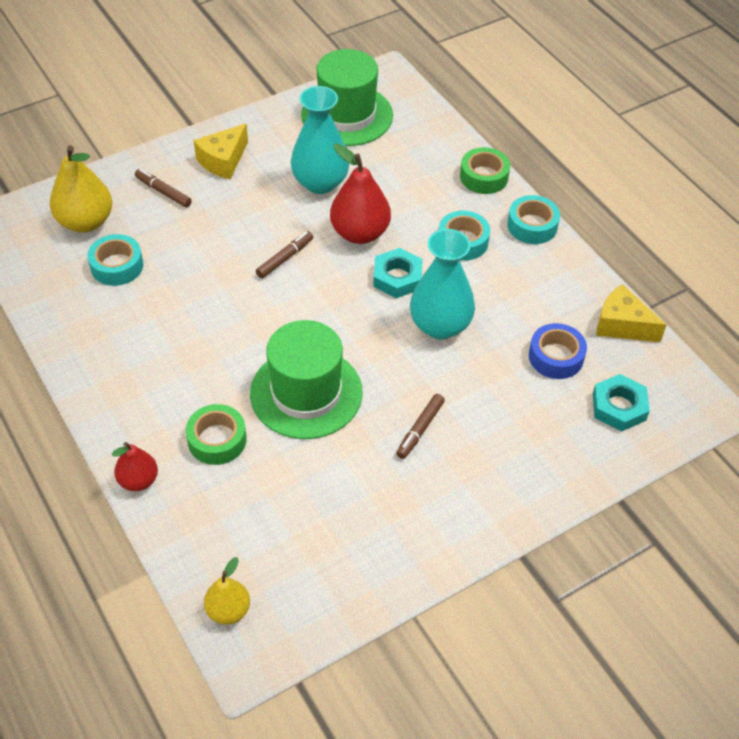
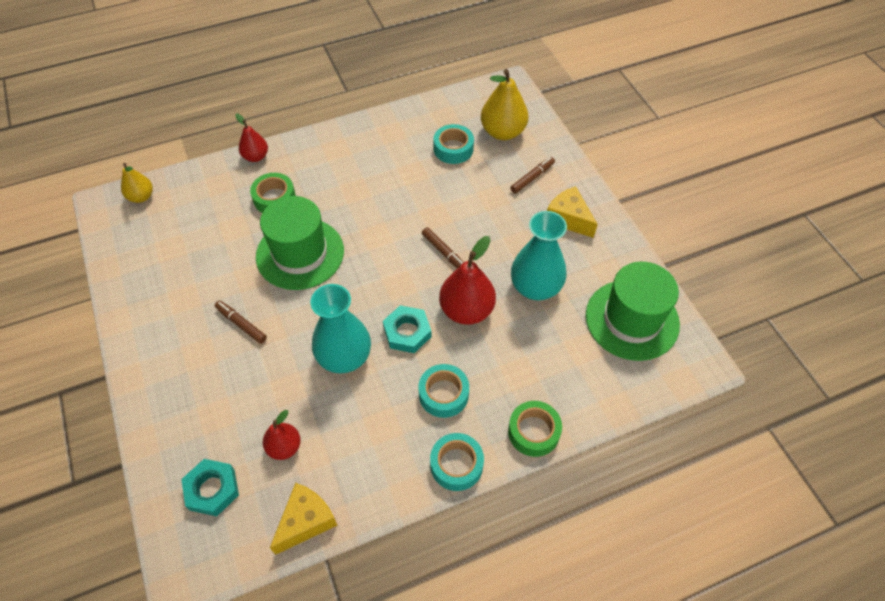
camera: 100 degrees right, 5 degrees up
blue tape [529,323,587,379] -> red pear [263,410,301,460]

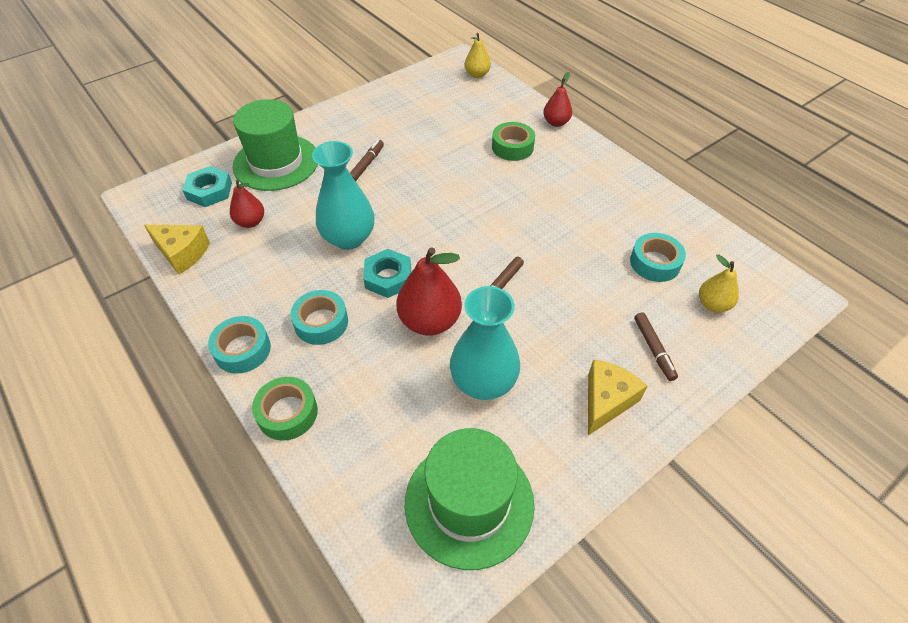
camera: 75 degrees right, 5 degrees down
green hat [256,196,344,290] -> green hat moved to [233,99,318,191]
yellow pear [481,69,528,140] -> yellow pear [699,254,739,313], size x0.59
brown marker [510,157,555,194] -> brown marker turned 45 degrees clockwise [634,312,678,381]

